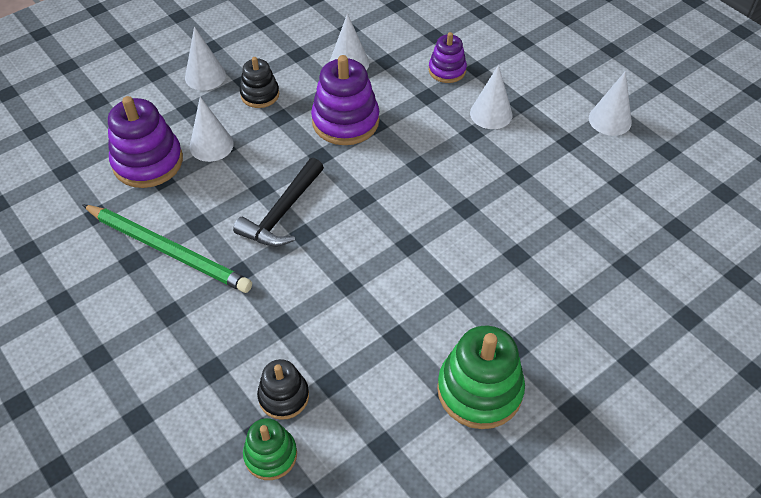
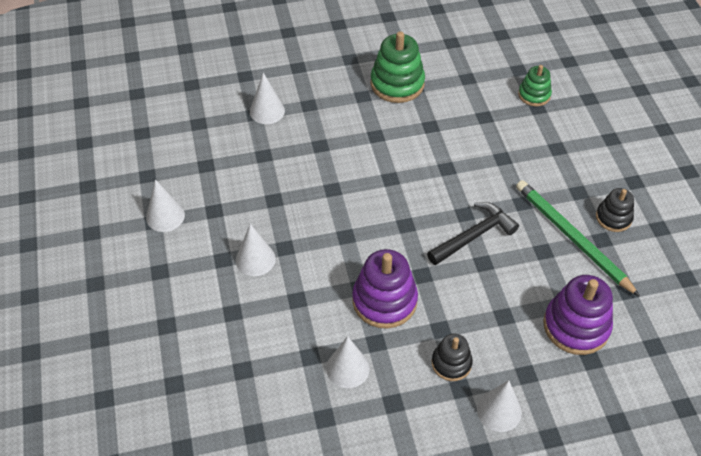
camera: 155 degrees left, 0 degrees up
white cone [190,97,234,162] -> white cone moved to [250,73,285,124]
black stacking toy [257,359,309,420] -> black stacking toy moved to [596,188,634,232]
purple stacking toy [429,32,467,83] -> none

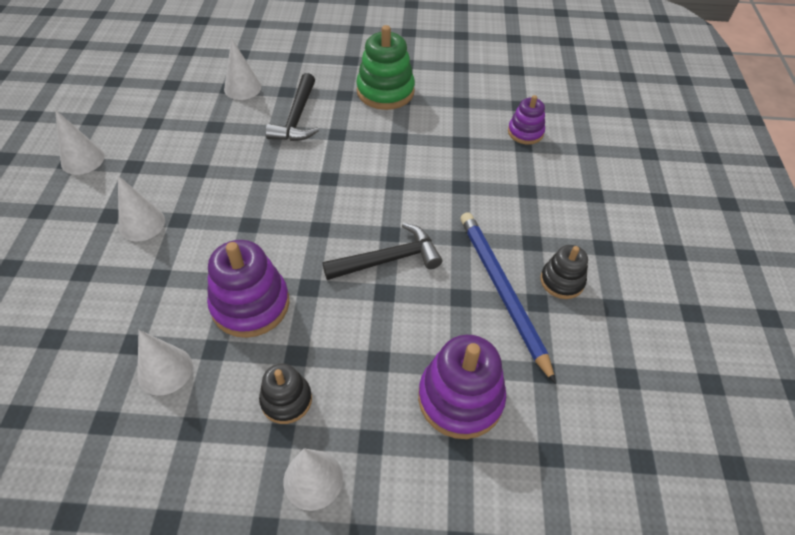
camera: 15 degrees right, 0 degrees up
green pencil [516,180,640,297] -> blue pencil [460,212,556,384]
green stacking toy [518,65,552,107] -> purple stacking toy [508,95,545,144]
none -> black hammer [265,73,319,141]

